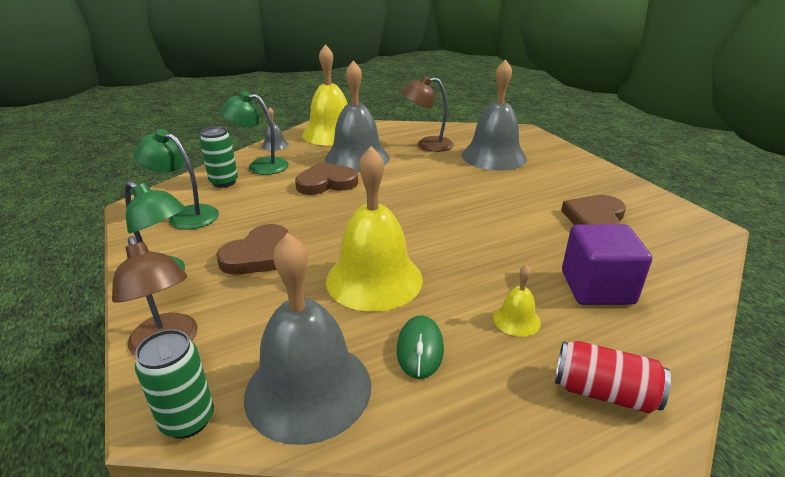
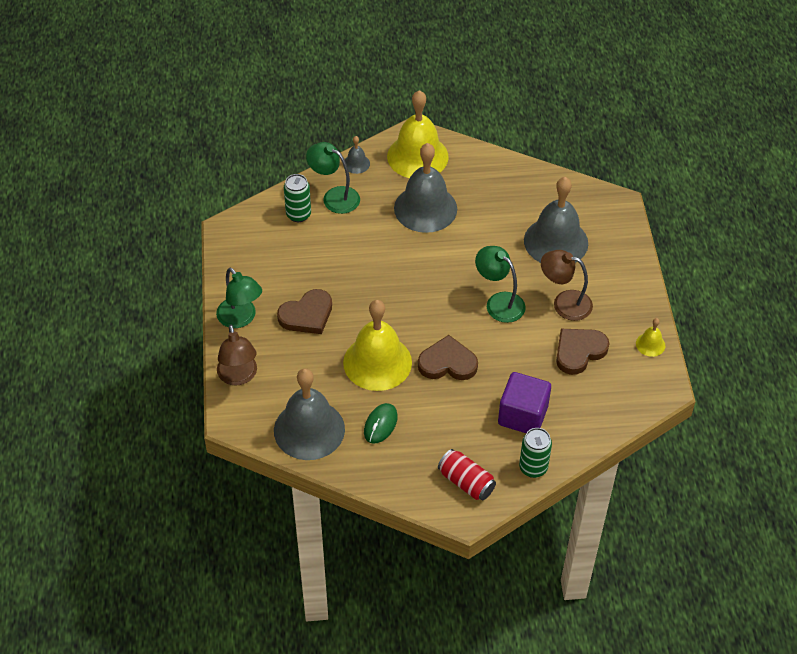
camera: 20 degrees right, 20 degrees up
green lamp [134,129,219,230] -> green lamp moved to [475,246,526,323]
green can [135,329,214,439] -> green can moved to [519,428,552,478]
brown heart [295,162,358,195] -> brown heart moved to [418,335,478,380]
brown lamp [401,76,454,152] -> brown lamp moved to [541,250,593,321]
yellow bell [493,265,541,337] -> yellow bell moved to [636,318,665,357]

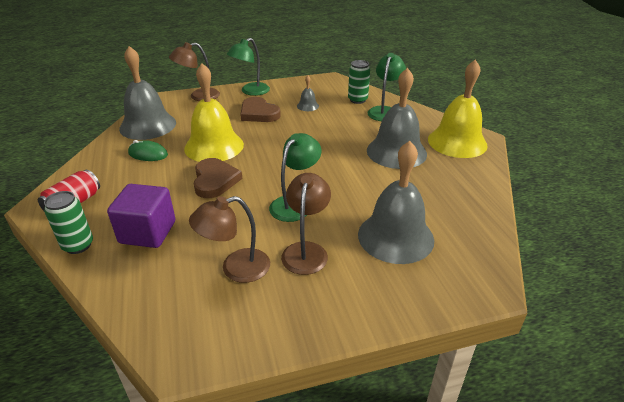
camera: 80 degrees right, 15 degrees down
grey bell [345,136,370,174] -> grey bell moved to [297,75,319,111]
brown heart [556,329,610,375] -> brown lamp [189,196,270,283]
yellow bell [636,318,665,357] -> none

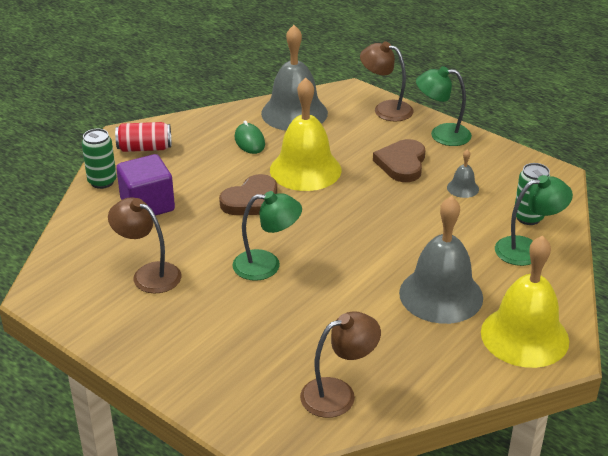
camera: 55 degrees right, 0 degrees up
brown lamp [281,173,331,275] -> brown lamp moved to [300,311,381,418]
grey bell [358,141,434,264] -> none

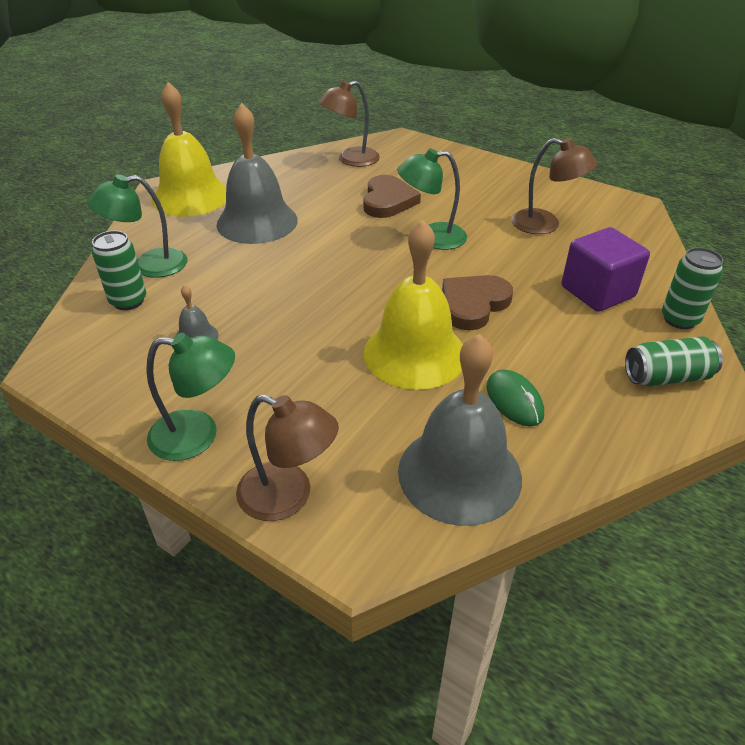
camera: 175 degrees right, 5 degrees up
red can [115,122,171,152] -> green can [625,336,723,387]
brown heart [373,139,425,182] -> brown heart moved to [363,175,421,218]

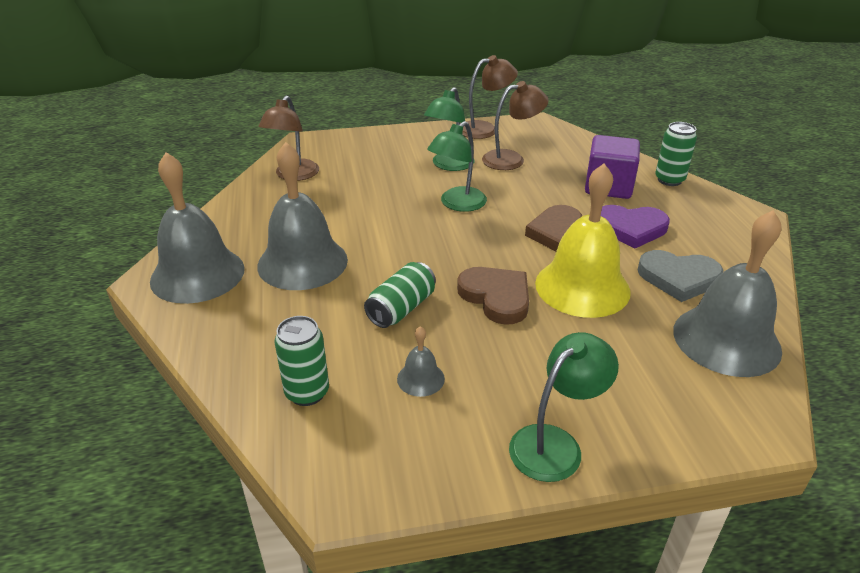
camera: 45 degrees left, 5 degrees down
green lamp [87,174,187,278] -> green lamp moved to [424,87,474,171]
yellow bell [152,82,226,217] -> grey bell [150,152,245,304]
brown lamp [236,394,339,521] -> brown lamp moved to [462,55,518,139]
brown heart [363,175,421,218] -> brown heart moved to [457,267,529,325]
green mouse [486,369,544,427] -> grey heart [637,250,724,302]
green can [625,336,723,387] -> green can moved to [364,262,436,328]
none -> purple heart [601,205,670,248]

